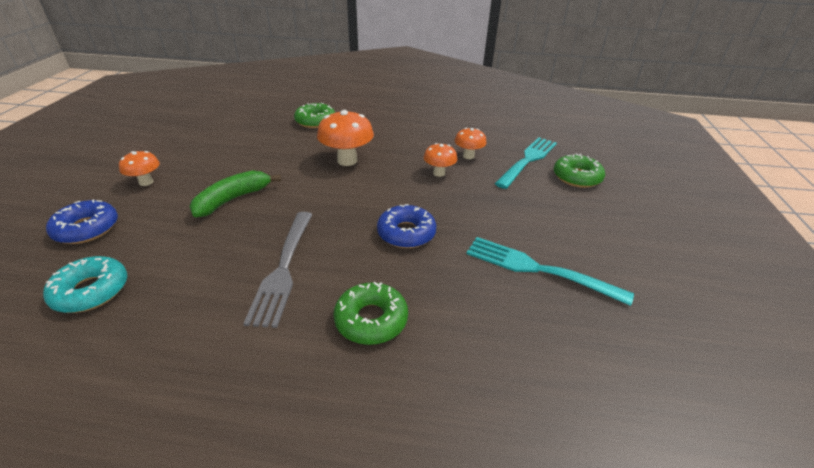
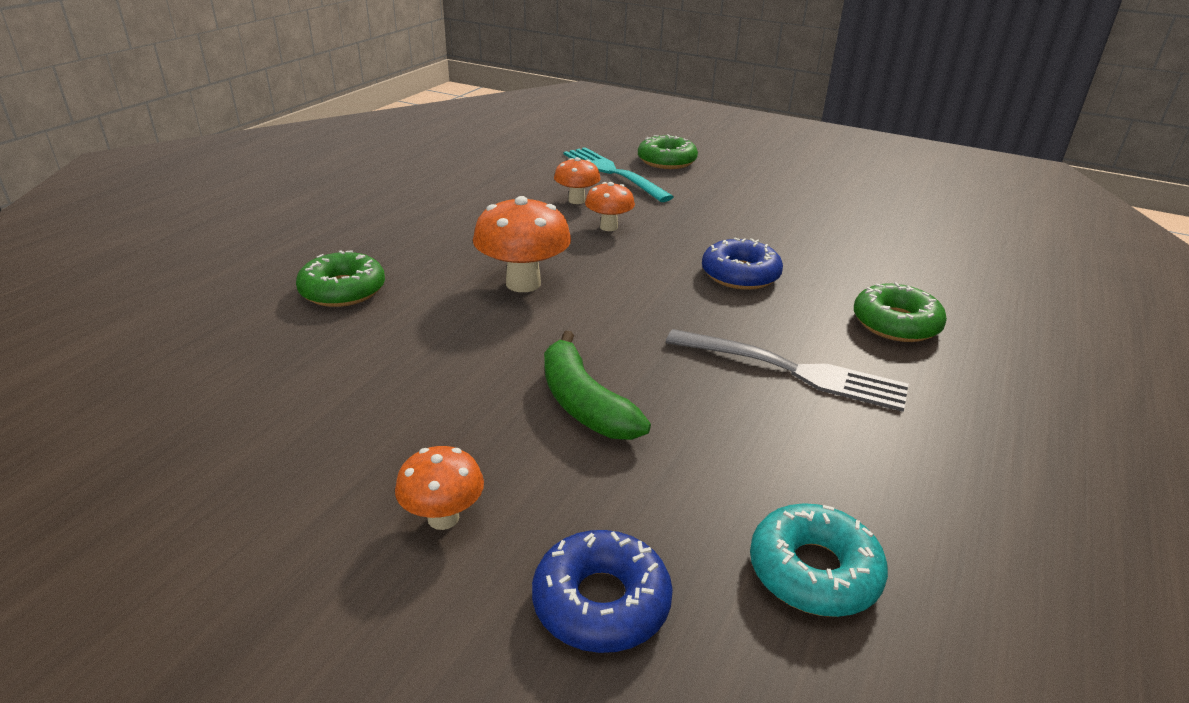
camera: 70 degrees left, 5 degrees down
turquoise fork [466,237,634,306] -> none

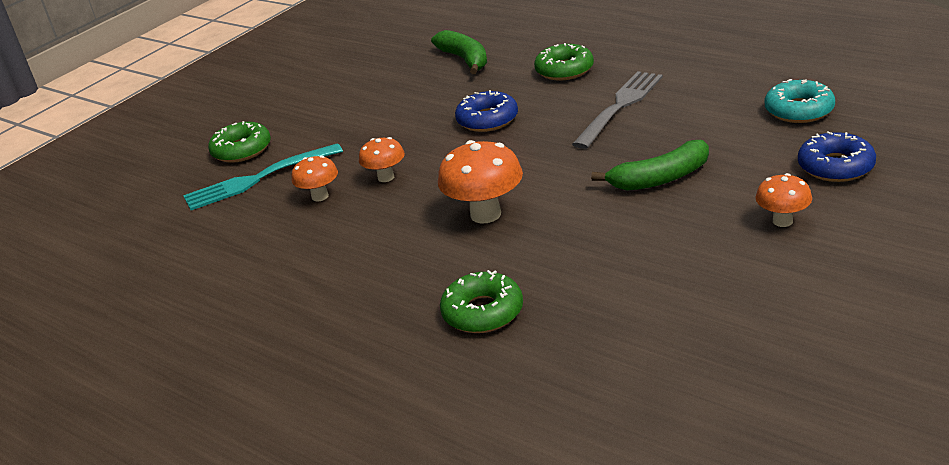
camera: 75 degrees left, 0 degrees up
none -> green banana [431,30,487,74]

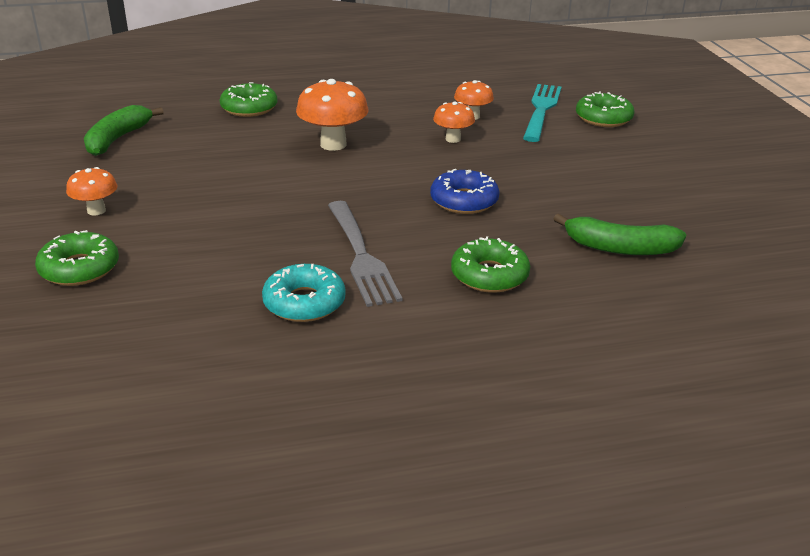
camera: 125 degrees right, 0 degrees up
green banana [591,140,709,191] -> green banana moved to [84,105,164,156]
turquoise donut [765,79,835,123] -> turquoise donut moved to [262,264,346,322]
blue donut [798,132,876,182] -> green donut [35,230,119,286]

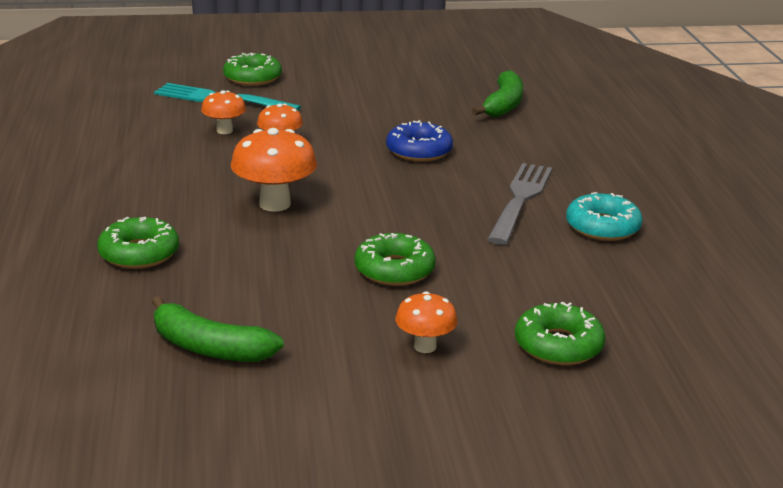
camera: 85 degrees left, 5 degrees down
grey fork [328,201,402,307] -> grey fork turned 60 degrees counterclockwise [487,163,552,245]
green donut [451,236,530,293] -> green donut moved to [354,233,436,286]

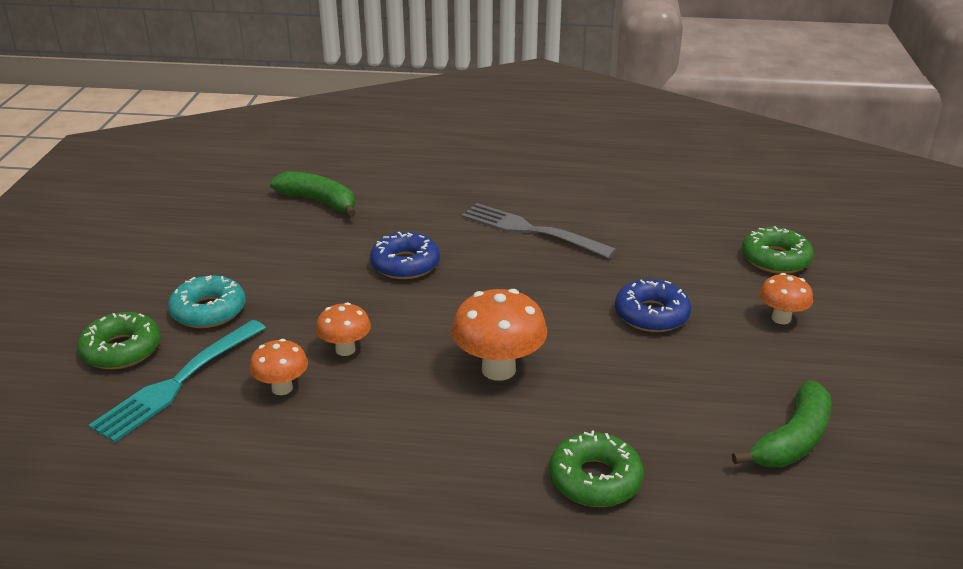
camera: 75 degrees left, 5 degrees up
green donut [354,233,436,286] -> blue donut [615,279,691,332]
turquoise donut [566,192,643,241] -> turquoise donut moved to [168,275,246,328]

